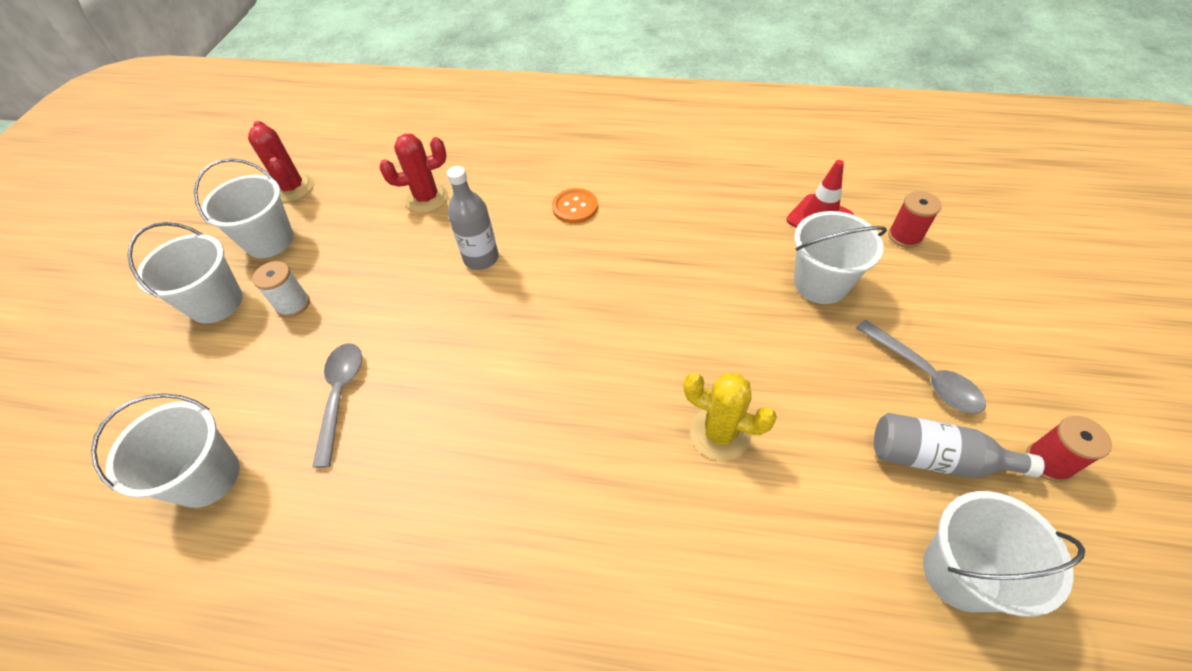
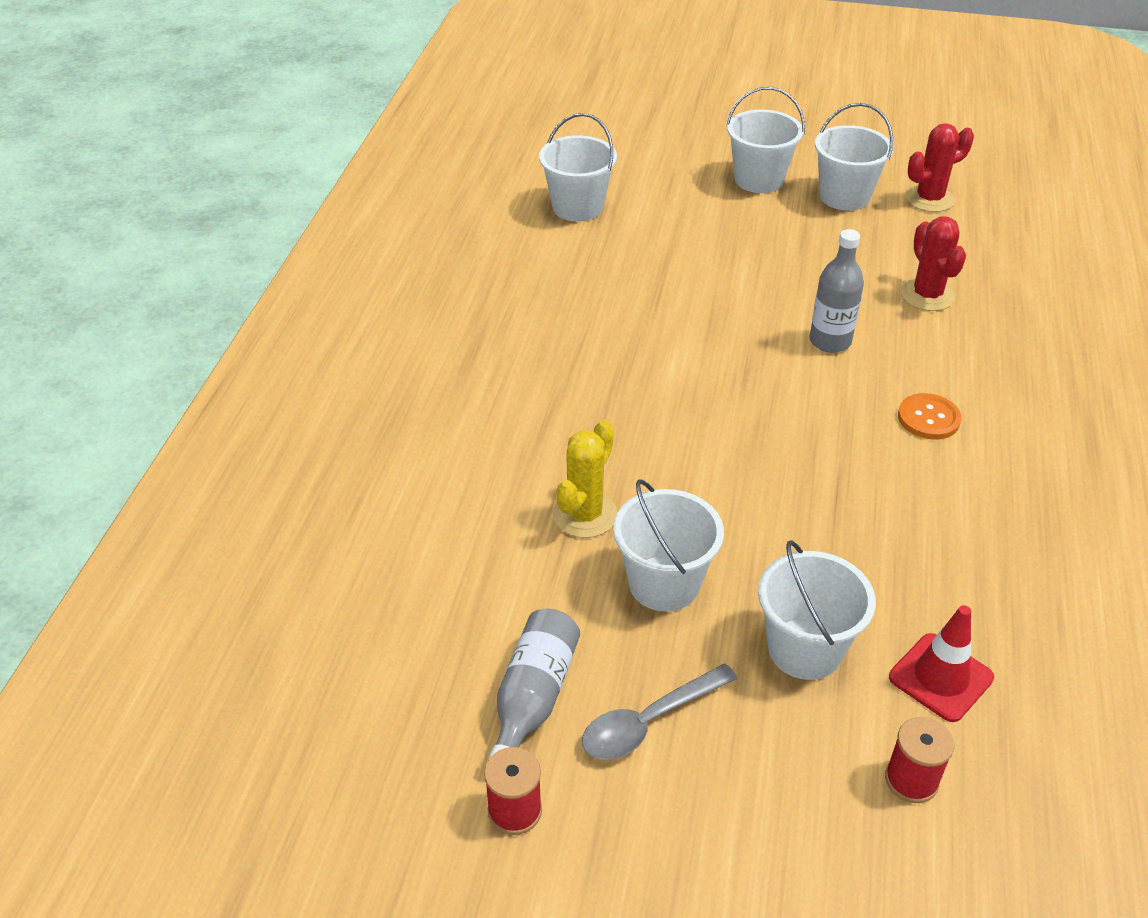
camera: 90 degrees right, 10 degrees down
white spool [252,261,310,318] -> none
grey spoon [312,343,362,468] -> none
white bucket [923,491,1085,617] -> white bucket moved to [613,479,724,612]

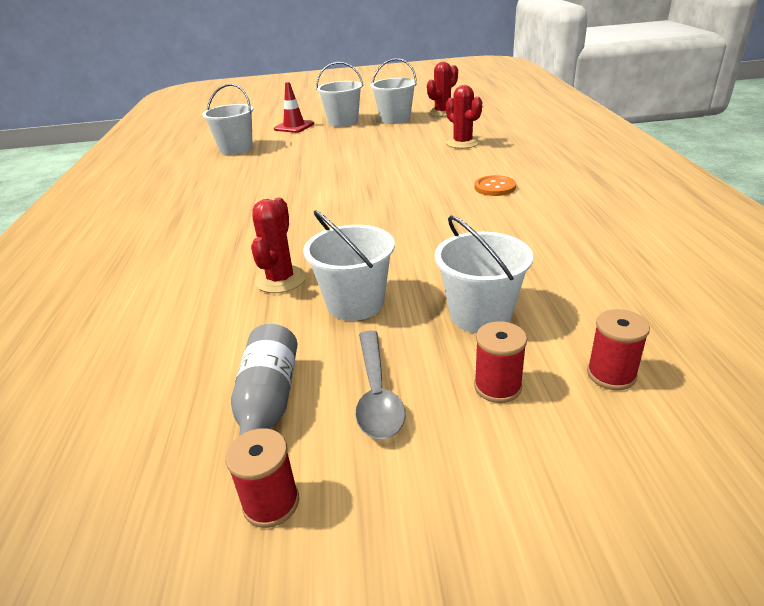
camera: 15 degrees left, 10 degrees down
yellow cactus [553,420,618,538] -> red cactus [251,198,306,293]
grey spoon [582,664,738,760] -> grey spoon turned 45 degrees counterclockwise [355,330,406,439]
grey bottle [809,229,864,353] -> none
red traffic cone [889,605,994,722] -> red traffic cone moved to [274,82,314,133]
none -> red spool [474,321,527,403]

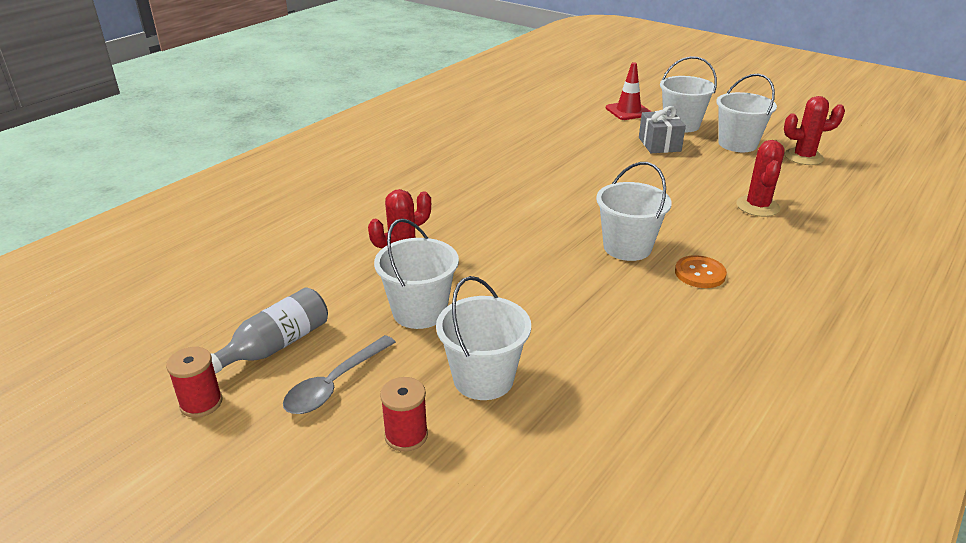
camera: 40 degrees right, 0 degrees up
white bucket [202,84,253,155] -> white bucket moved to [596,162,672,261]
red spool [587,309,650,390] -> none
none -> grey gift [639,106,686,153]

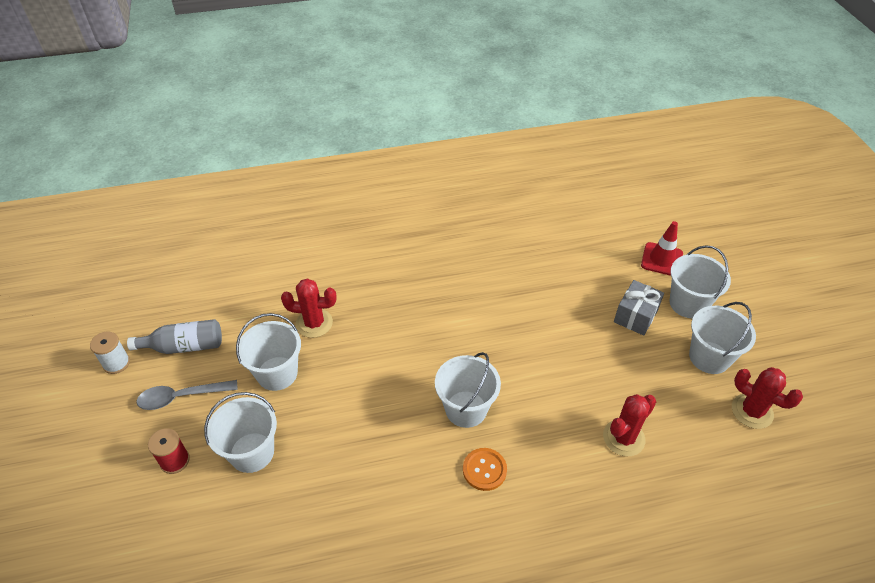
camera: 40 degrees right, 15 degrees up
red spool [166,347,223,418] -> white spool [90,331,130,374]

